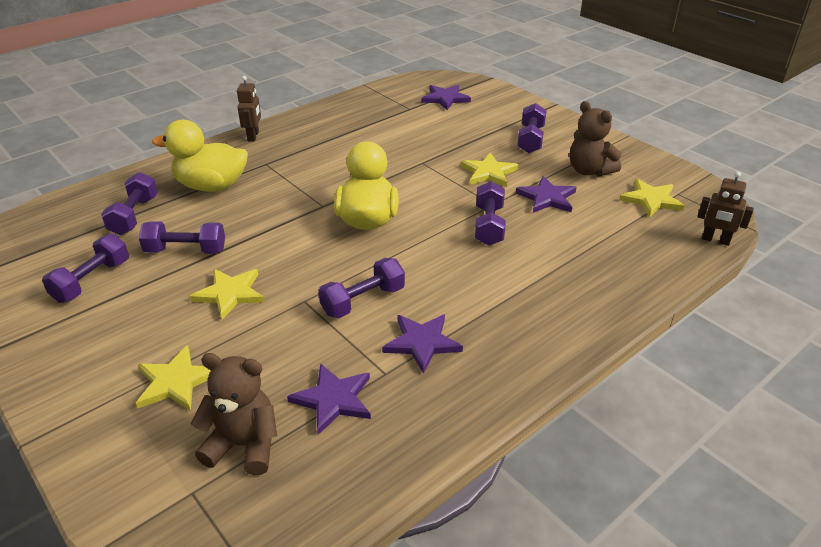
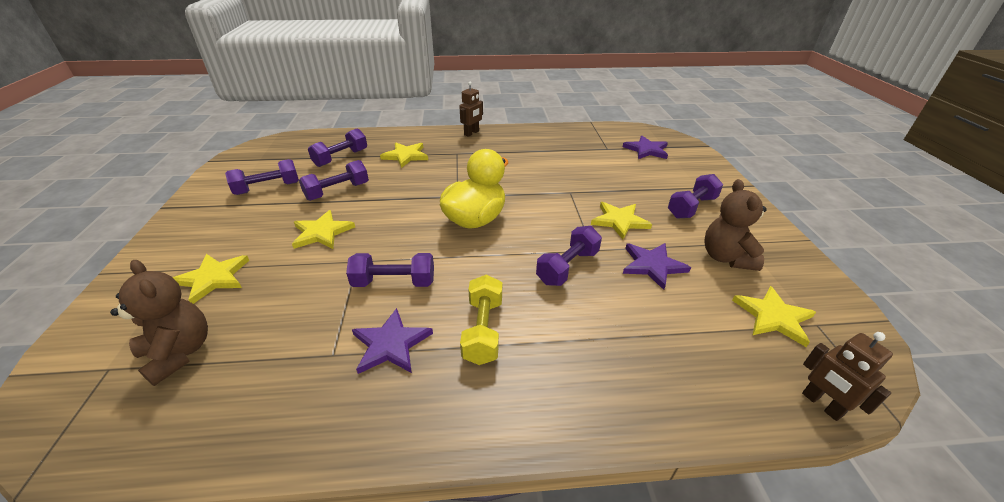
camera: 35 degrees right, 0 degrees up
purple dumbbell [139,221,225,254] -> purple dumbbell turned 75 degrees counterclockwise [299,160,369,201]
yellow duck [152,120,248,192] -> yellow star [380,142,428,168]
purple star [287,363,371,435] -> none
none -> yellow dumbbell [460,274,502,365]

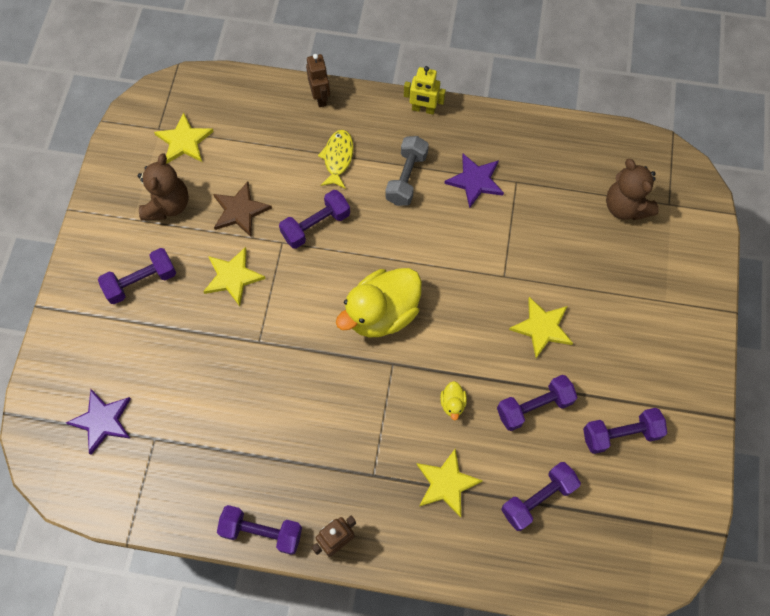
camera: 165 degrees left, 30 degrees up
yellow star [172,254,249,304] -> none
purple dumbbell [346,253,434,287] -> purple dumbbell moved to [217,505,302,555]
yellow dumbbell [460,274,502,365] -> grey dumbbell [385,136,429,206]
purple star [623,243,691,290] -> brown star [213,181,272,237]
brown robot [802,332,893,421] -> brown robot moved to [306,54,330,107]
none -> yellow fish [318,130,354,189]
none -> yellow robot [404,66,446,115]
none -> yellow duck [440,381,467,420]

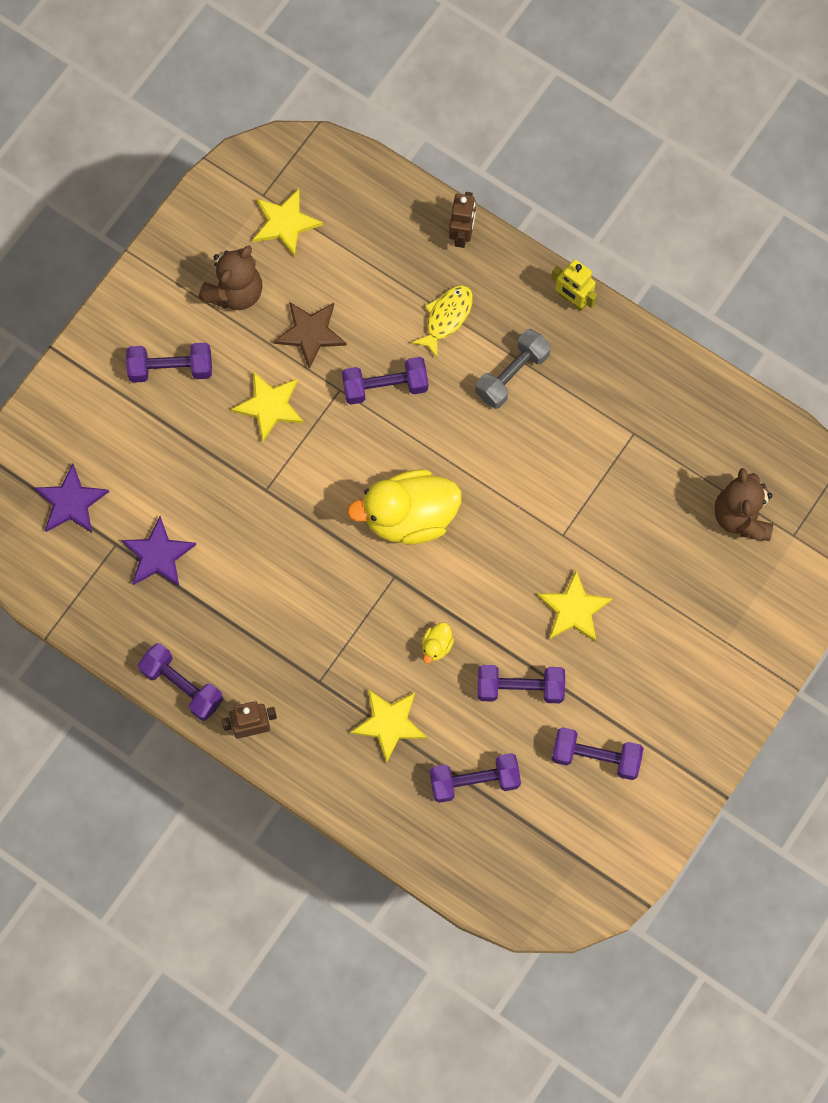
camera: 25 degrees right, 5 degrees up
purple star [444,154,504,209] -> purple star moved to [121,516,196,586]

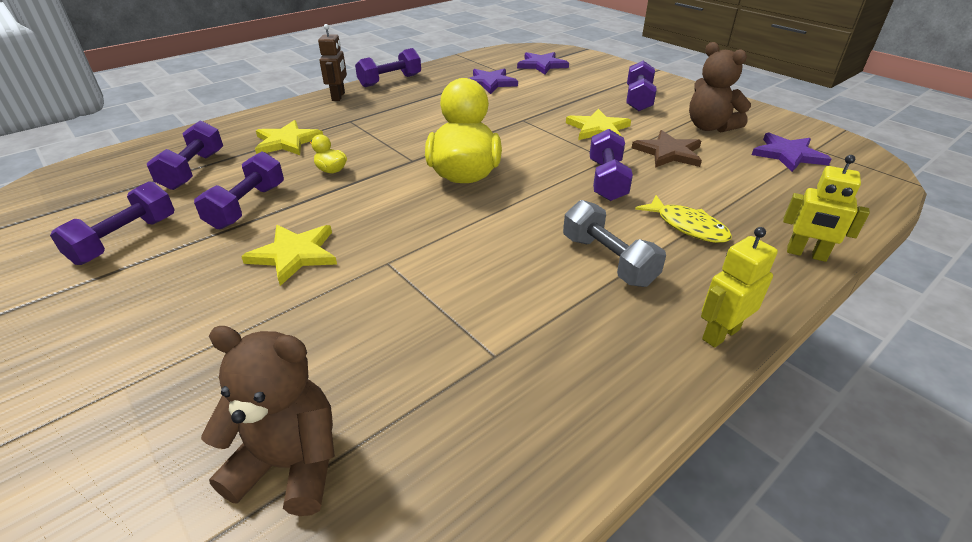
camera: 105 degrees right, 35 degrees down
yellow star [253,189,323,257] -> purple star [752,132,831,172]
brown robot [449,192,476,248] -> yellow robot [783,155,870,262]

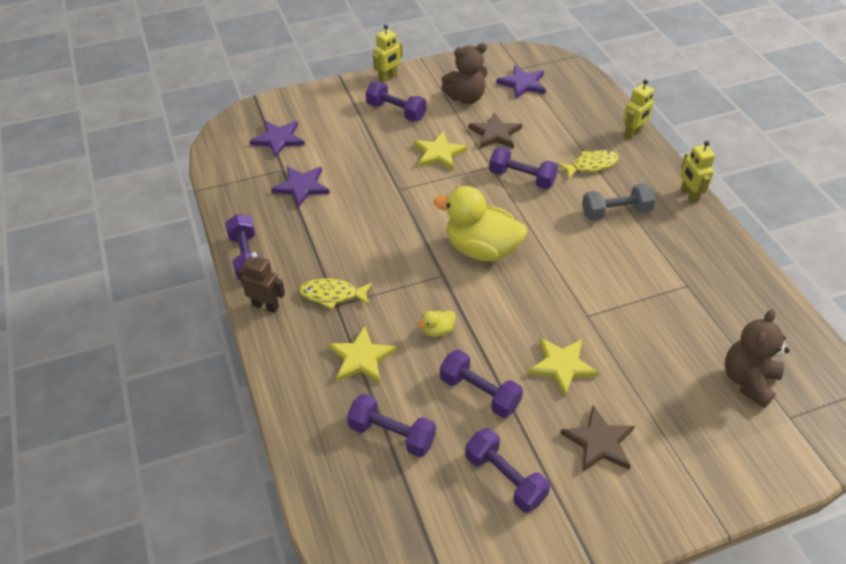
camera: 70 degrees left, 10 degrees up
none -> yellow fish [299,278,372,310]
none -> yellow robot [373,25,402,83]
none -> brown star [560,406,635,472]

